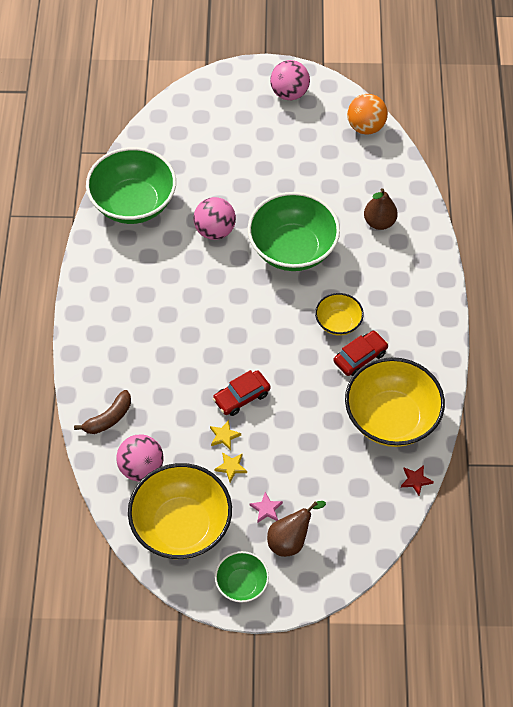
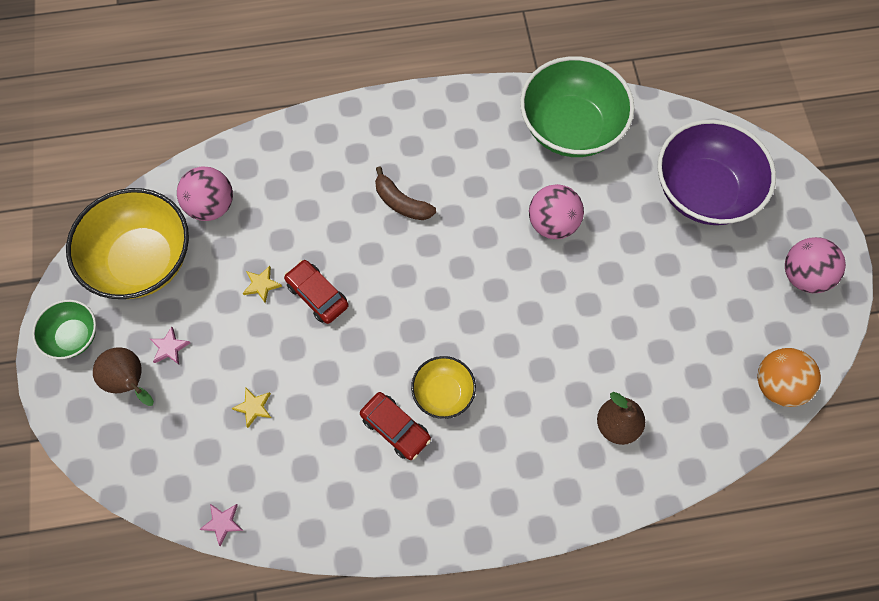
camera: 80 degrees right, 10 degrees up
brown banana [74,390,131,434] -> brown banana moved to [375,166,436,220]
yellow star [214,452,247,482] -> yellow star moved to [231,388,271,428]
green bowl [248,192,340,271] -> none
yellow bowl [345,357,445,447] -> none
red star [401,465,434,495] -> pink star [199,504,243,546]
none -> purple bowl [657,119,776,225]

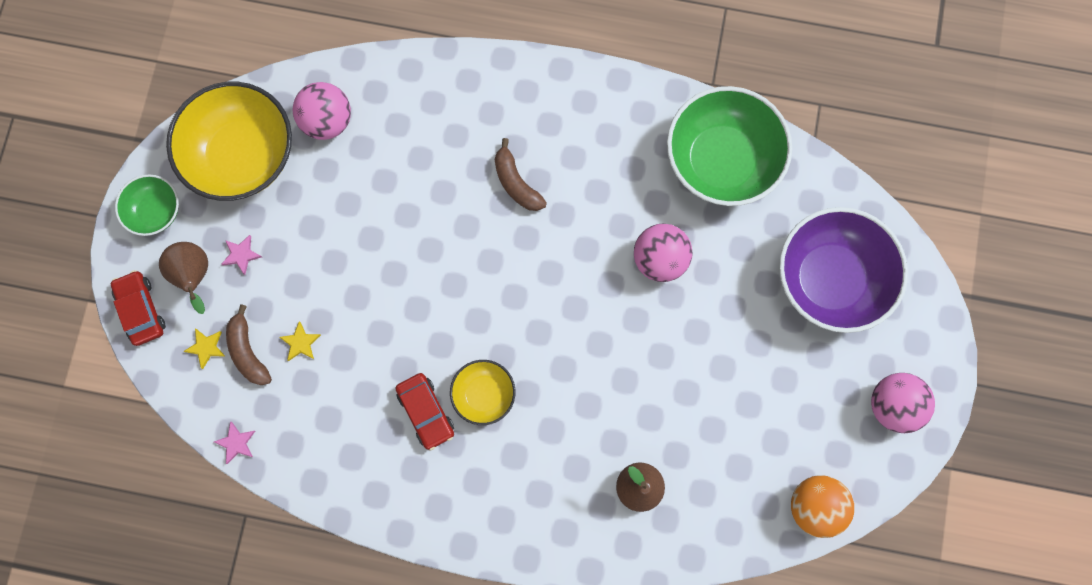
camera: 20 degrees right, 10 degrees up
yellow star [243,266,282,303] -> yellow star moved to [183,329,226,369]
red car [284,260,349,324] -> red car moved to [111,270,166,346]
none -> brown banana [226,304,272,385]

